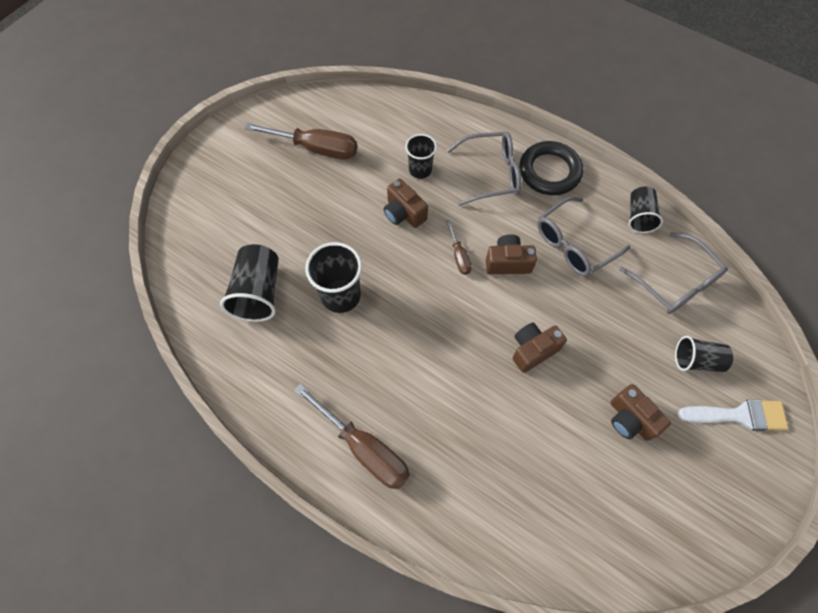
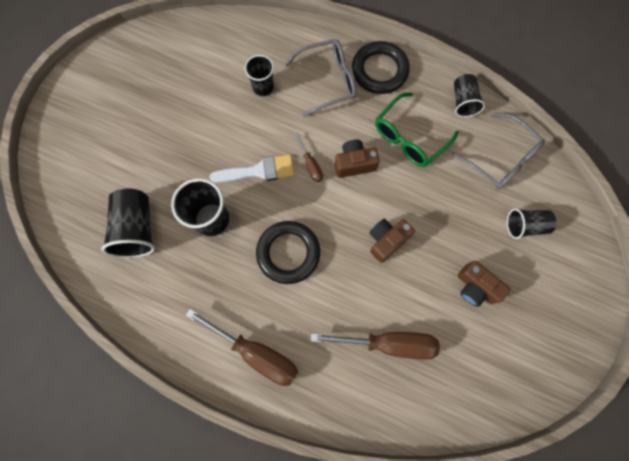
camera: 10 degrees left, 10 degrees up
brown screwdriver [244,123,357,159] -> brown screwdriver moved to [311,332,440,360]
brown camera [384,179,428,228] -> none
grey glasses [537,196,630,277] -> green glasses [375,92,459,167]
white brush [678,399,789,431] -> white brush moved to [210,154,294,183]
none -> black ring [256,221,320,284]

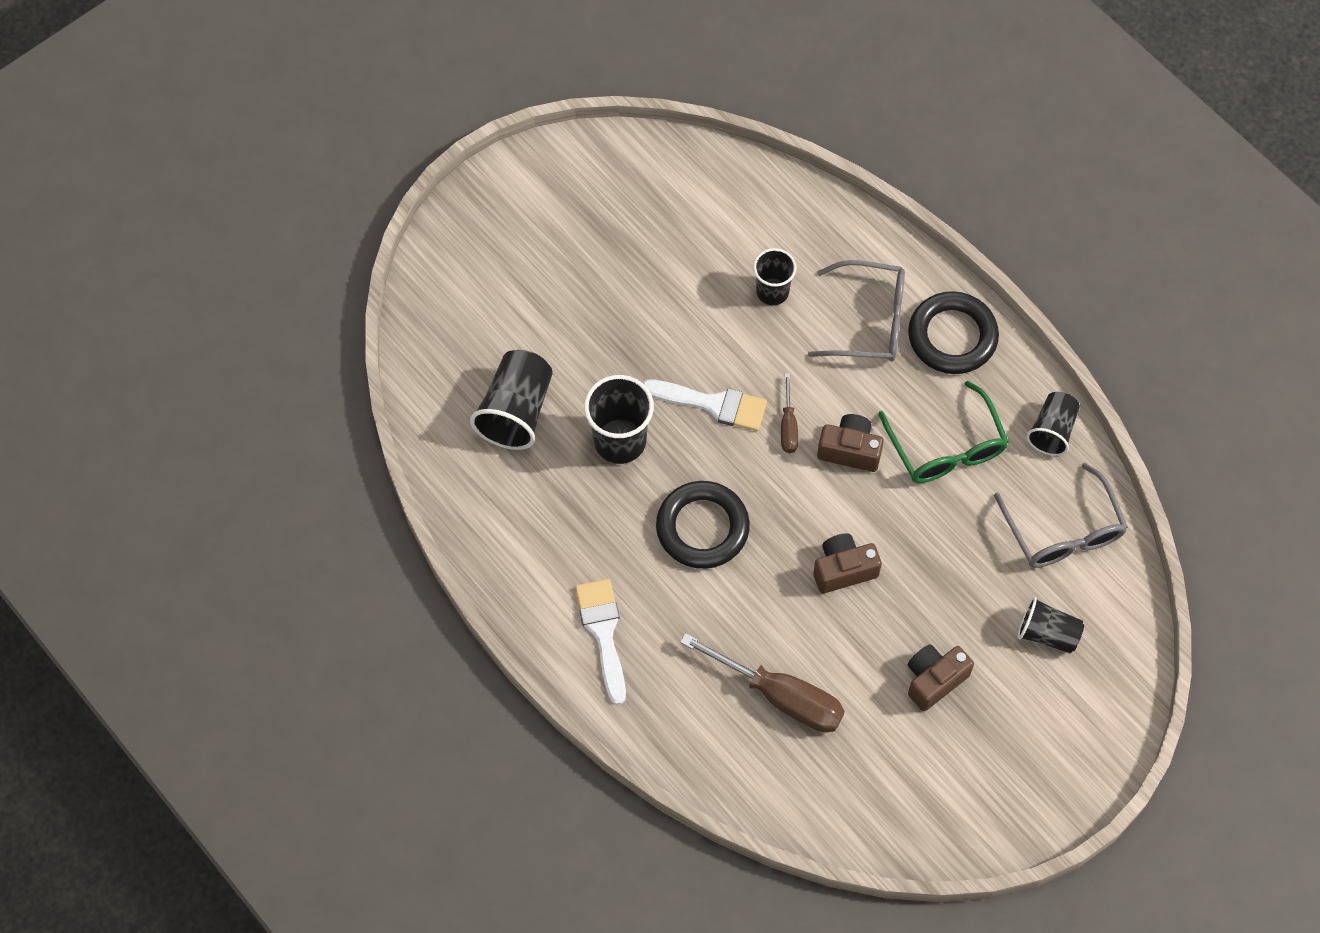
camera: 25 degrees right, 10 degrees down
brown screwdriver [185,309,298,386] -> white brush [575,579,626,705]
green glasses [375,92,459,167] -> green glasses turned 90 degrees counterclockwise [878,381,1009,483]
brown camera [457,261,511,307] -> brown camera turned 75 degrees clockwise [908,644,974,711]

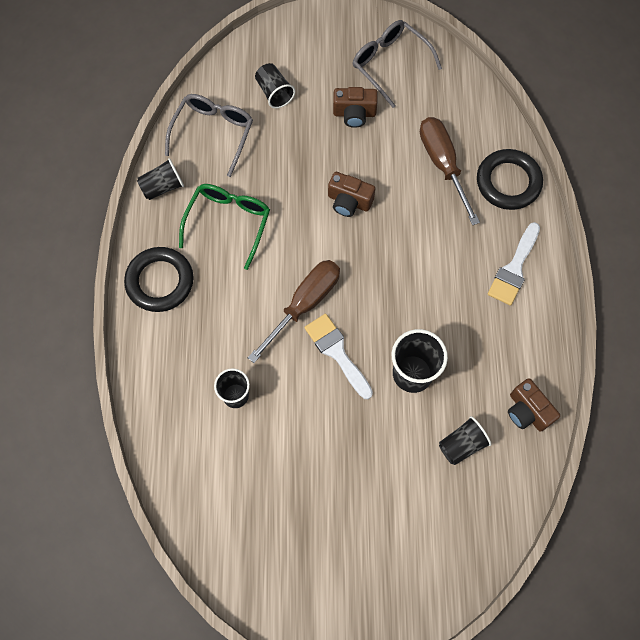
camera: 140 degrees left, 5 degrees up
black cup [470,350,553,450] -> black cup [439,416,491,465], size x0.64
black ring [656,481,750,569] -> black ring moved to [477,149,543,210]
brown screwdriver [781,373,798,453] -> brown screwdriver [248,260,340,363], size x1.98
grey glasses [808,260,905,361] -> grey glasses moved to [353,20,442,108]
brown camera [817,414,884,472] -> brown camera moved to [508,378,560,432]

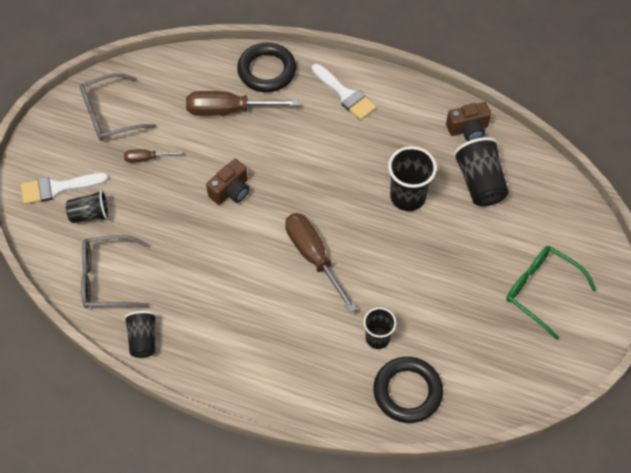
camera: 70 degrees left, 10 degrees down
black ring [124,247,194,312] -> black ring moved to [373,357,443,423]
grey glasses [165,94,253,177] -> grey glasses turned 45 degrees counterclockwise [81,235,150,308]
green glasses [179,184,270,270] -> green glasses moved to [506,246,597,340]
white brush [304,314,373,399] -> white brush moved to [21,173,108,205]
brown camera [333,87,378,128] -> brown screwdriver [124,149,182,163]
black cup [439,416,491,465] -> black cup [453,137,509,206], size x1.55

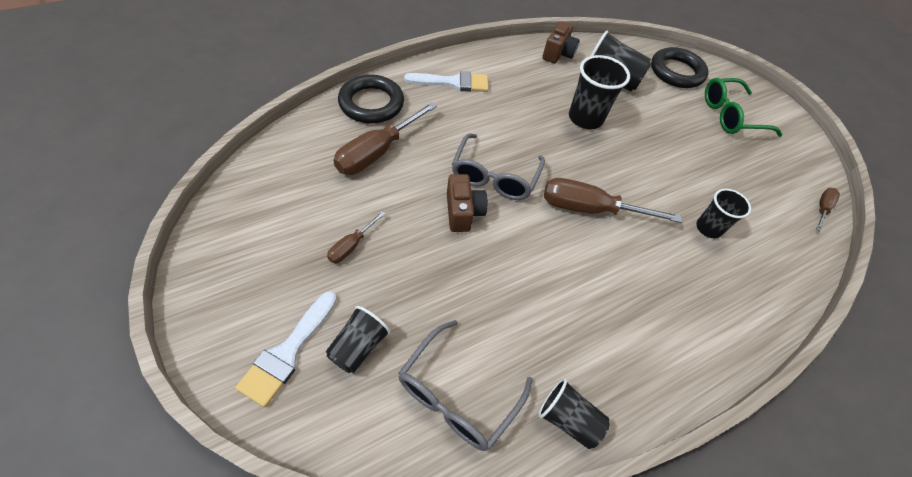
camera: 55 degrees left, 5 degrees down
grey glasses [80,73,156,141] -> grey glasses moved to [452,133,545,200]
black ring [373,357,443,423] -> black ring moved to [651,47,709,88]
none -> brown screwdriver [816,188,840,231]

